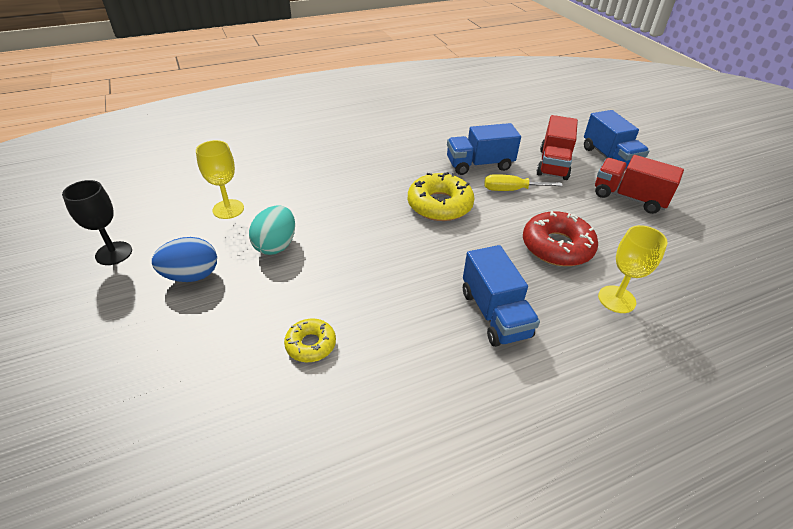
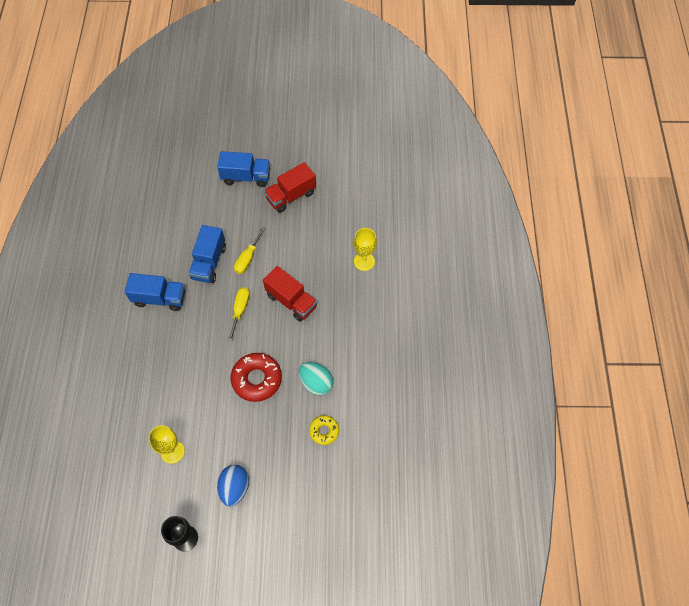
camera: 65 degrees left, 20 degrees up
turquoise egg [249,205,295,255] -> turquoise egg moved to [299,362,333,396]
yellow donut [408,172,474,221] -> yellow screwdriver [228,287,250,342]
blue truck [463,245,540,347] -> blue truck moved to [125,273,185,311]
red donut [523,211,598,266] -> red donut moved to [231,353,282,402]
red truck [537,115,578,180] -> red truck moved to [263,266,317,322]

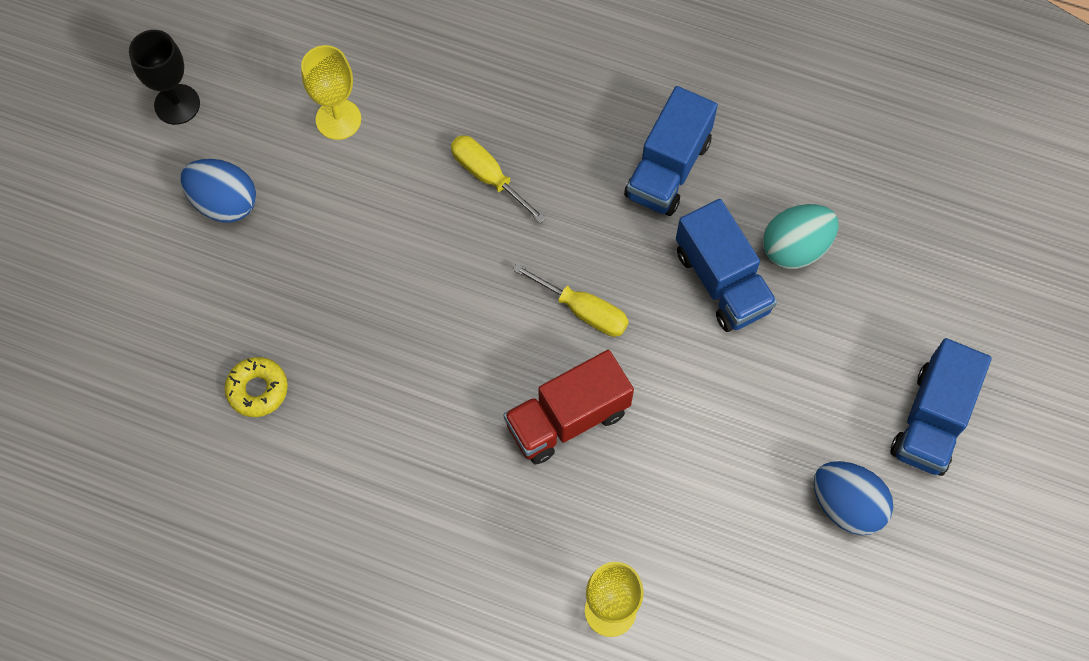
camera: 110 degrees right, 5 degrees up
blue truck [189,225,226,283] -> blue truck turned 150 degrees counterclockwise [676,199,777,332]
red donut [231,353,282,402] -> none
yellow screwdriver [234,227,266,274] -> yellow screwdriver moved to [451,135,546,223]
red truck [264,162,316,213] -> blue egg [814,461,893,535]
turquoise egg [299,362,333,396] -> turquoise egg moved to [763,204,839,269]

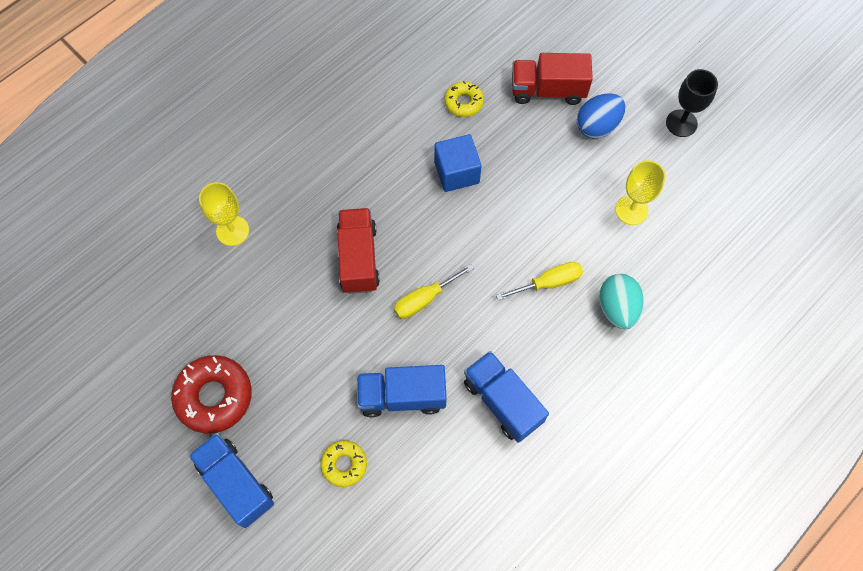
camera: 115 degrees right, 0 degrees up
turquoise egg [763,204,839,269] -> turquoise egg moved to [599,274,644,329]
blue egg [814,461,893,535] -> red donut [171,355,252,434]
none -> yellow donut [321,440,367,487]
none -> blue cube [434,134,482,192]
none -> red truck [512,53,593,105]

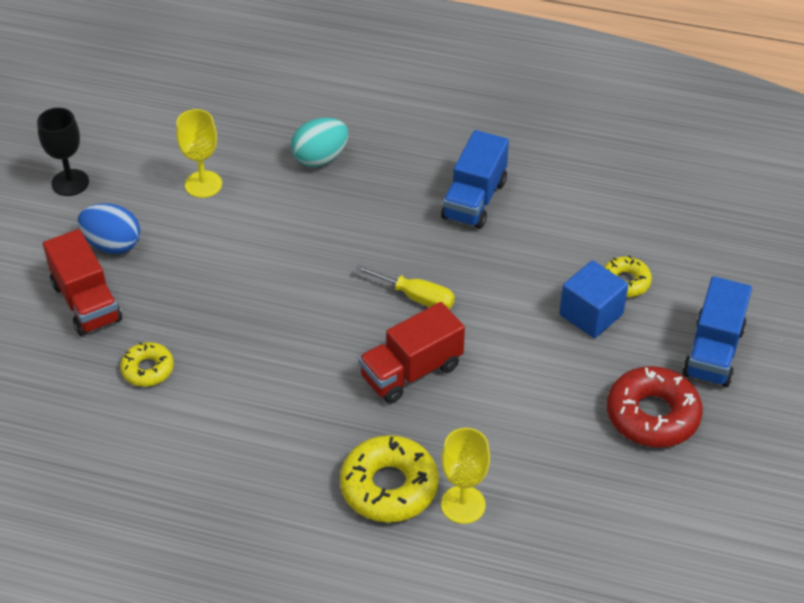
camera: 120 degrees left, 20 degrees down
blue truck [357,365,447,417] -> none
blue cube [434,134,482,192] -> blue cube moved to [559,260,628,338]
yellow screwdriver [496,262,583,300] -> none
none -> yellow donut [340,435,439,522]

